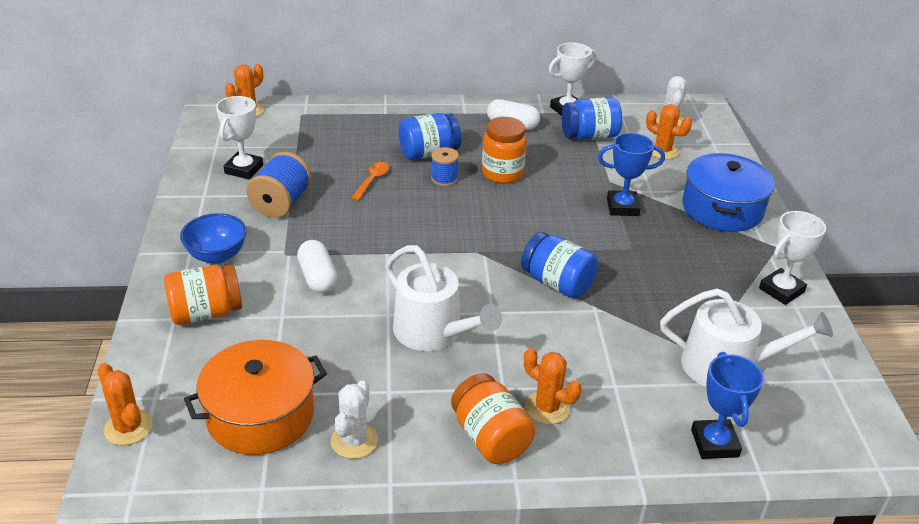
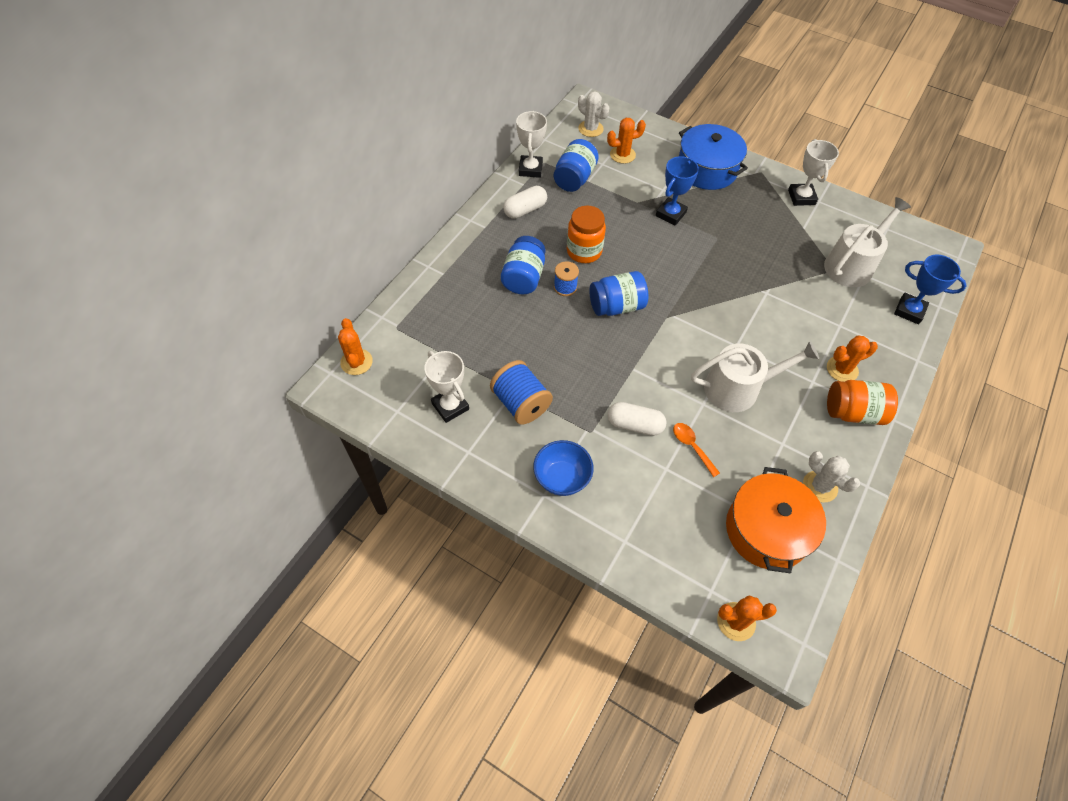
camera: 55 degrees left, 20 degrees up
orange jar [164,265,242,325] -> none
orange spoon [351,162,389,201] -> orange spoon moved to [673,423,720,477]
blue jar [521,232,598,299] -> blue jar moved to [589,271,648,316]

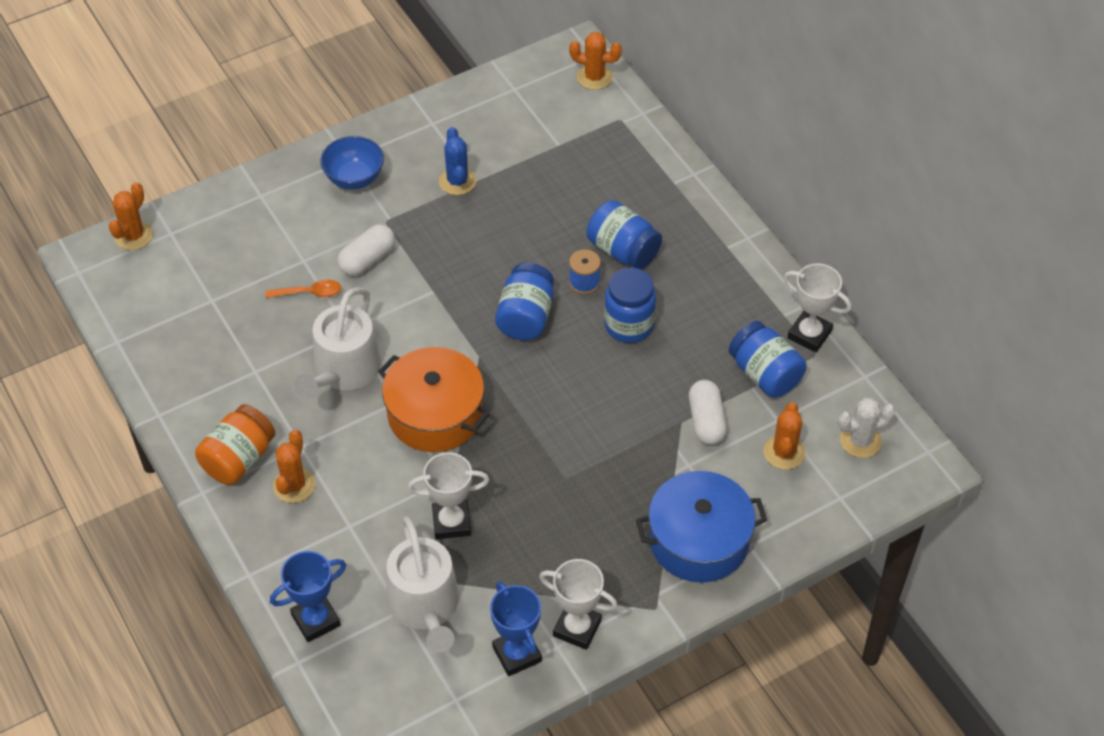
camera: 120 degrees right, 5 degrees down
white trophy [424,351,469,423] -> white trophy moved to [408,452,489,539]
blue spool [490,360,553,424] -> blue cactus [439,127,476,195]
white capsule [503,186,547,219] -> white capsule moved to [689,380,727,445]
orange jar [567,206,606,263] -> blue jar [604,268,656,343]
blue trophy [656,156,699,225] -> blue trophy moved to [490,581,542,676]
orange pot [726,467,826,573] -> orange pot moved to [378,347,490,452]
white cactus [803,451,860,502] -> none

